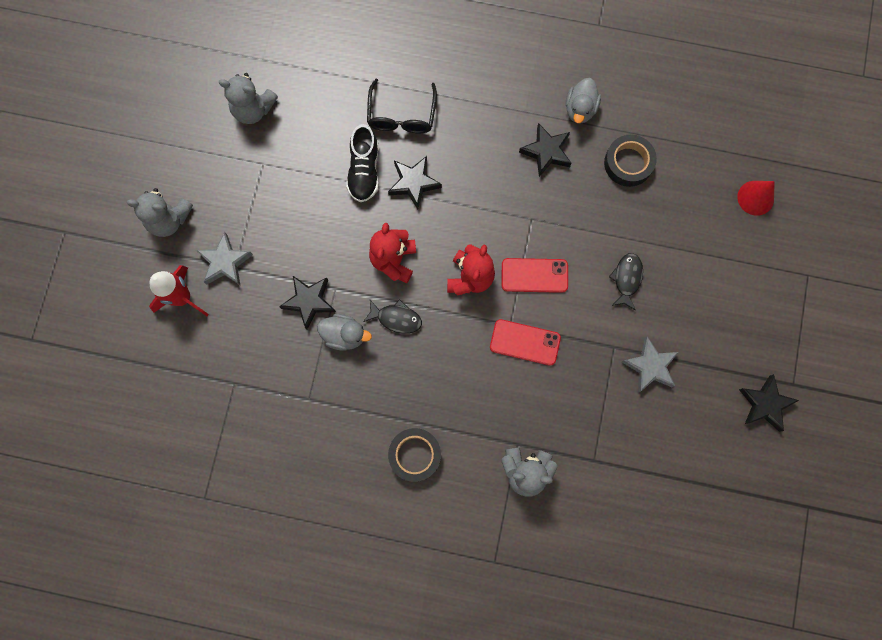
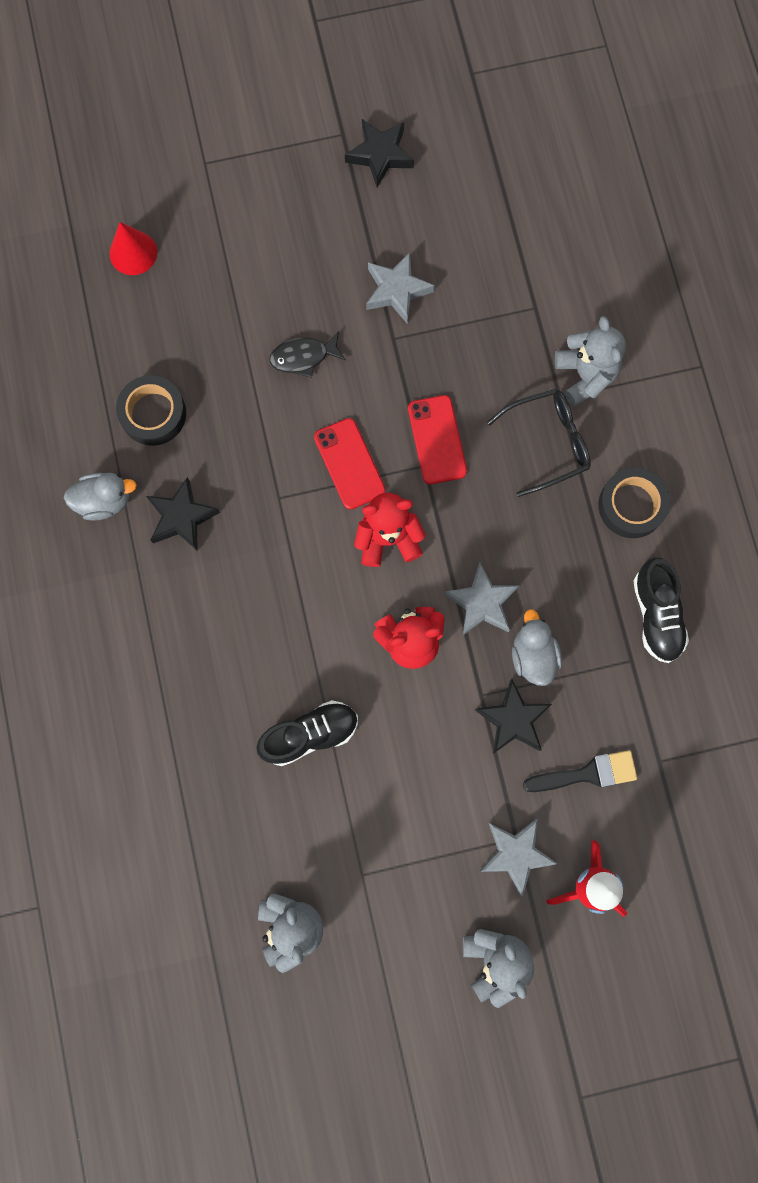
camera: 115 degrees left, 0 degrees up
black fish [363,299,422,334] -> grey star [444,563,520,636]
black glasses [367,79,437,133] -> black glasses moved to [487,389,591,497]
black star [388,156,442,209] -> none
none -> black brush [523,750,637,792]
none -> black shoe [633,558,689,663]

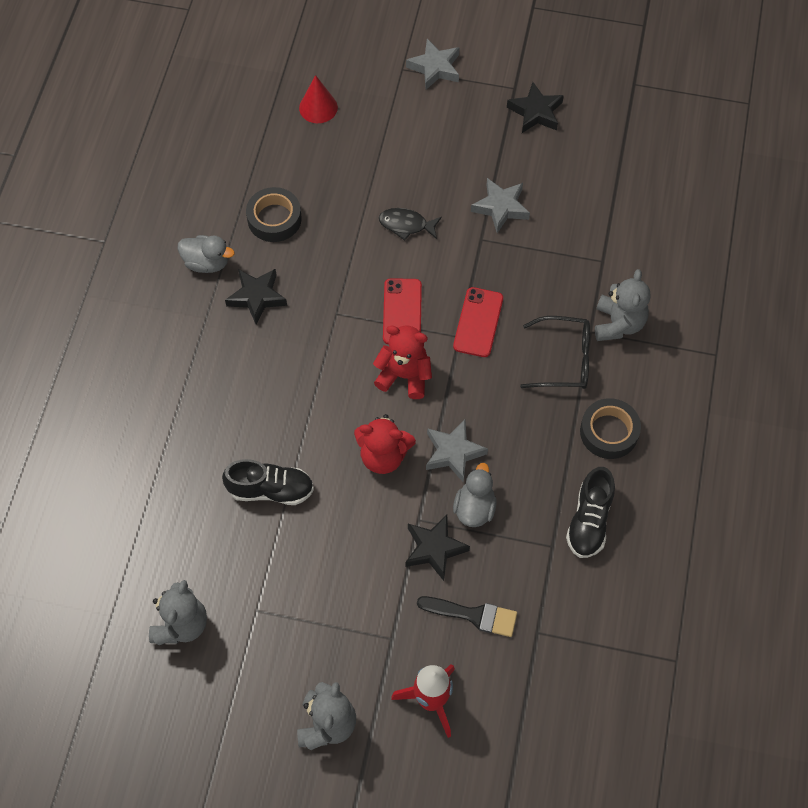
camera: 25 degrees right, 15 degrees down
grey star [479,819,558,897] -> grey star moved to [406,39,459,90]

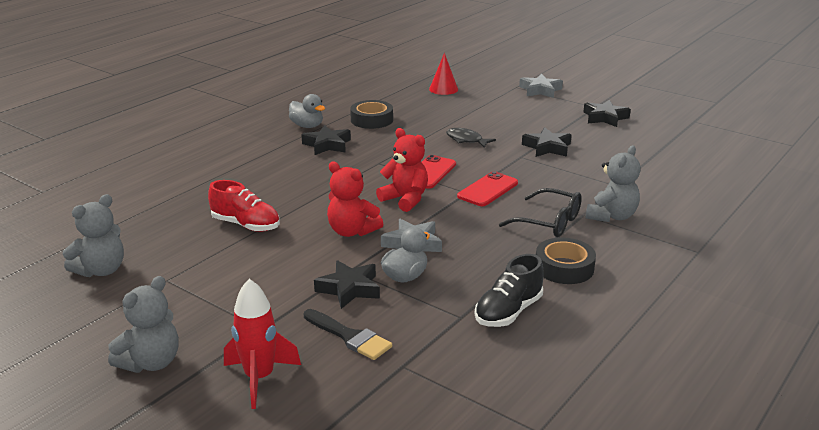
camera: 25 degrees right, 35 degrees down
black shoe [222,459,314,505] -> red shoe [208,180,280,232]
grey star [471,178,530,233] -> black star [522,127,572,157]

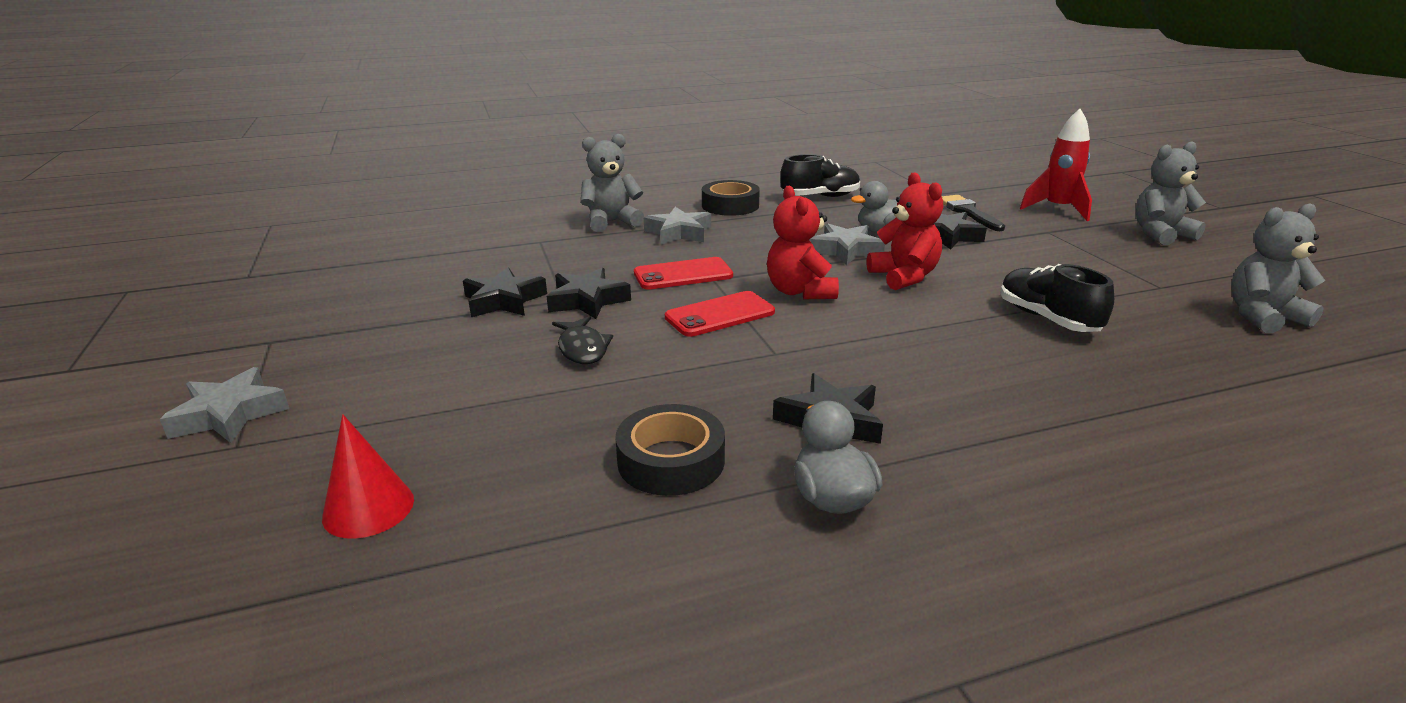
camera: 145 degrees left, 0 degrees up
red shoe [208,180,280,232] -> black shoe [1000,264,1114,332]
black glasses [499,188,582,237] -> grey star [644,207,711,245]
black star [583,100,631,127] -> black star moved to [547,267,631,319]

